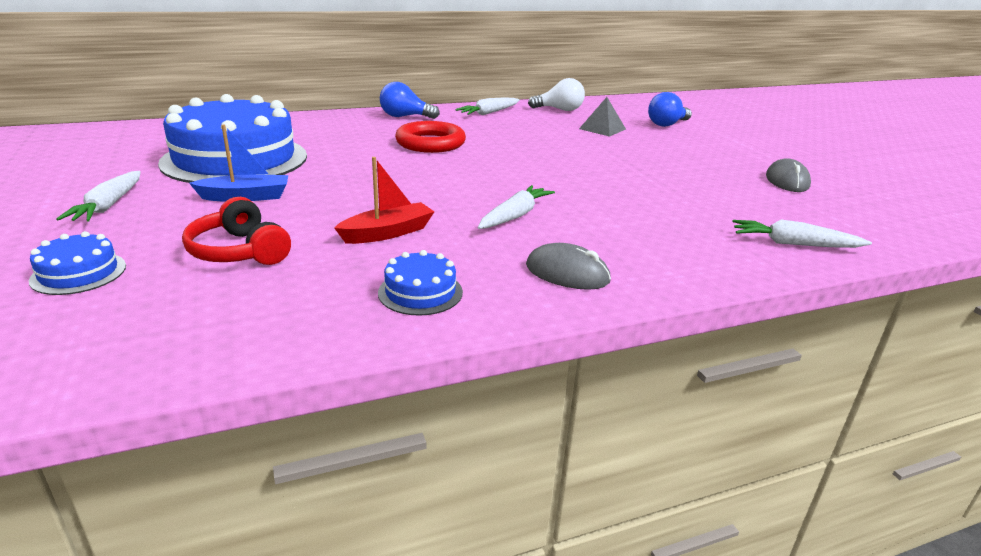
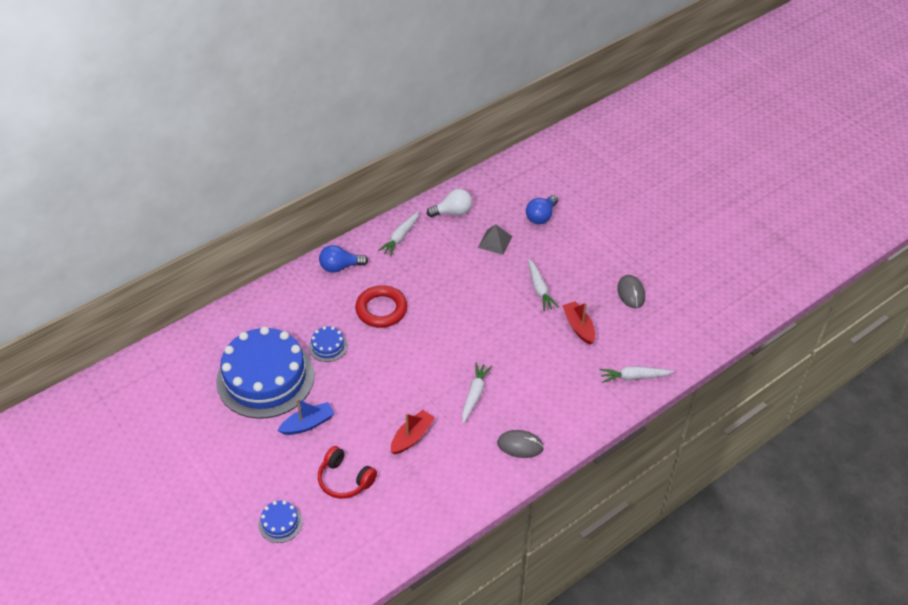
camera: 15 degrees left, 20 degrees up
white carrot [56,171,141,222] -> white carrot moved to [528,259,559,311]
blue cake [378,250,463,316] -> blue cake moved to [309,326,348,362]
none -> red boat [562,301,595,345]

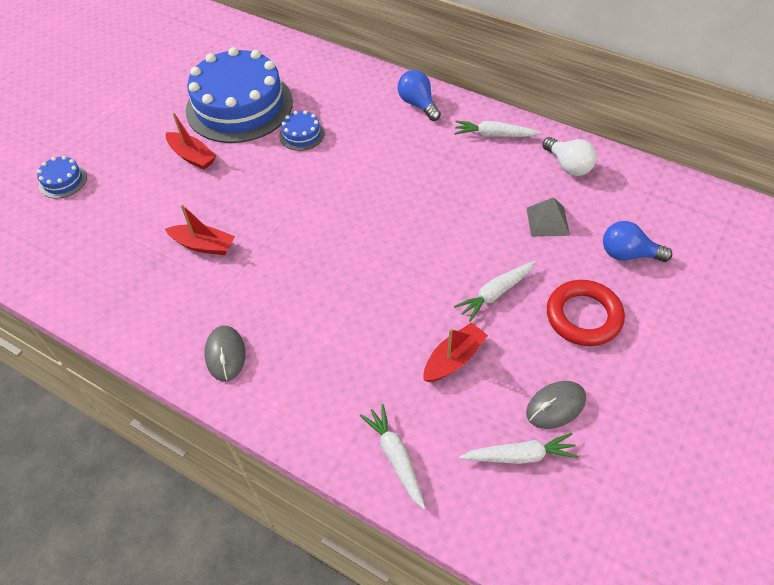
camera: 70 degrees right, 5 degrees up
blue boat [277,399,335,435] -> red boat [166,112,216,170]
red headphones [318,446,377,499] -> none
red ring [355,285,407,328] -> red ring moved to [547,280,625,346]
white carrot [462,362,492,423] -> white carrot moved to [459,433,579,464]

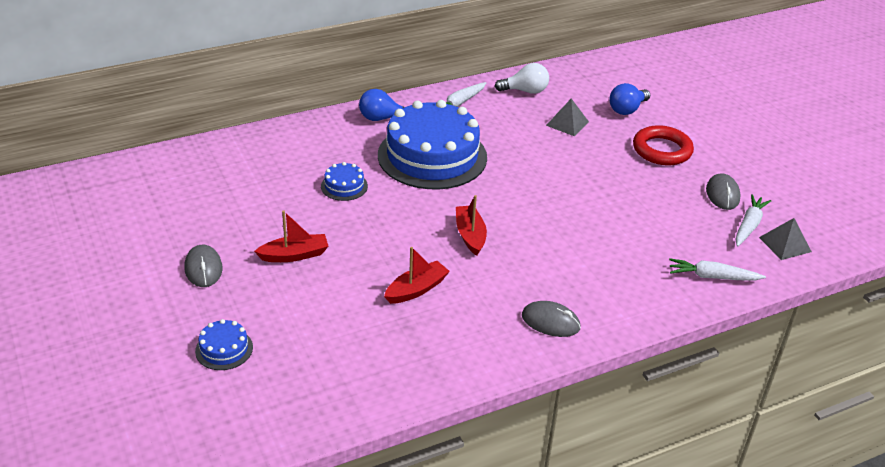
camera: 60 degrees left, 15 degrees down
blue cake [186,47,293,143] -> blue cake moved to [378,100,487,189]
red boat [423,322,488,382] -> red boat moved to [456,195,487,256]
white carrot [454,261,536,322] -> none
none -> grey mouse [184,245,222,287]
none -> grey pyramid [759,218,812,260]

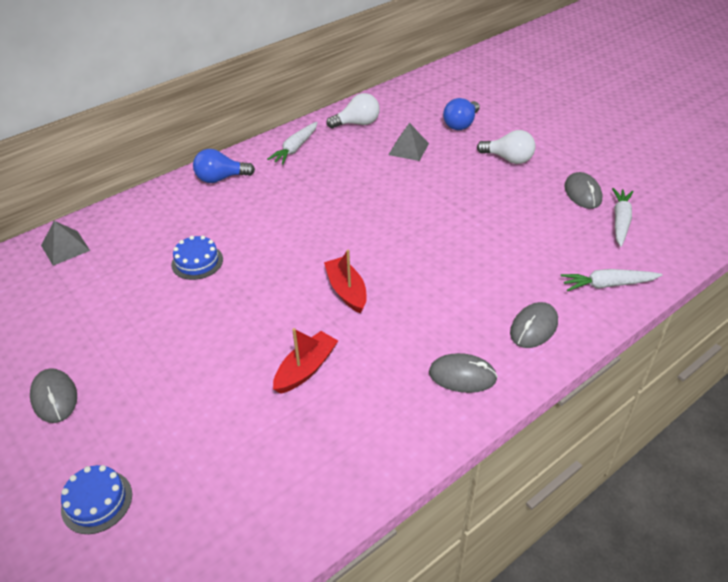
camera: 10 degrees left, 5 degrees up
red boat [254,210,329,262] -> none
blue cake [378,100,487,189] -> none
red ring [633,125,694,165] -> white light bulb [477,130,536,164]
grey pyramid [759,218,812,260] -> grey pyramid moved to [41,221,90,266]
none -> grey mouse [510,302,558,348]

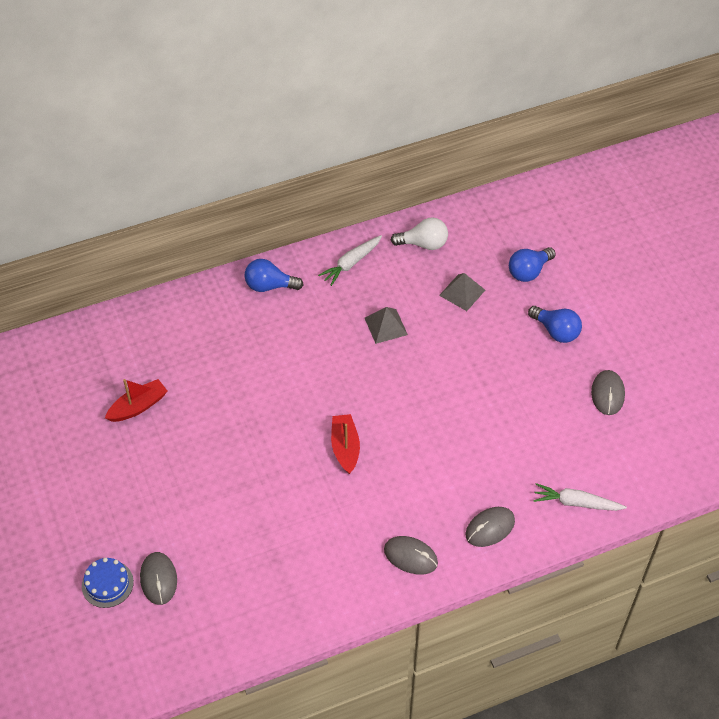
camera: 15 degrees right, 10 degrees up
grey mouse [30,368,77,423] -> grey mouse moved to [140,552,177,605]
grey pyramid [41,221,90,266] -> grey pyramid moved to [365,307,408,344]
blue cake [171,236,223,280] -> none
red boat [273,328,338,394] -> red boat moved to [105,379,167,422]
white light bulb [477,130,536,164] -> blue light bulb [528,306,582,343]
white carrot [612,188,634,247] -> none

